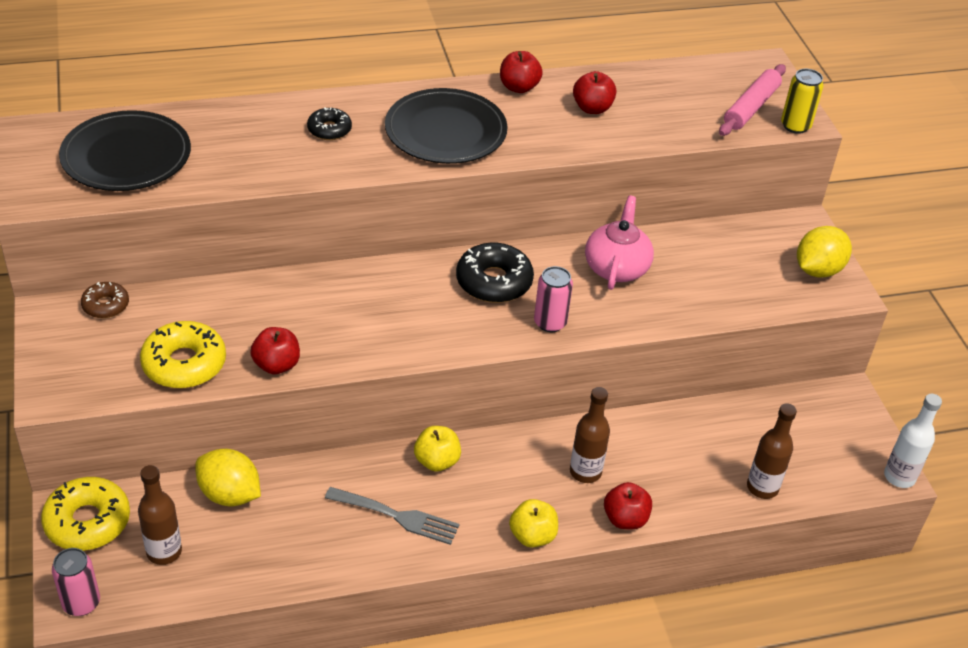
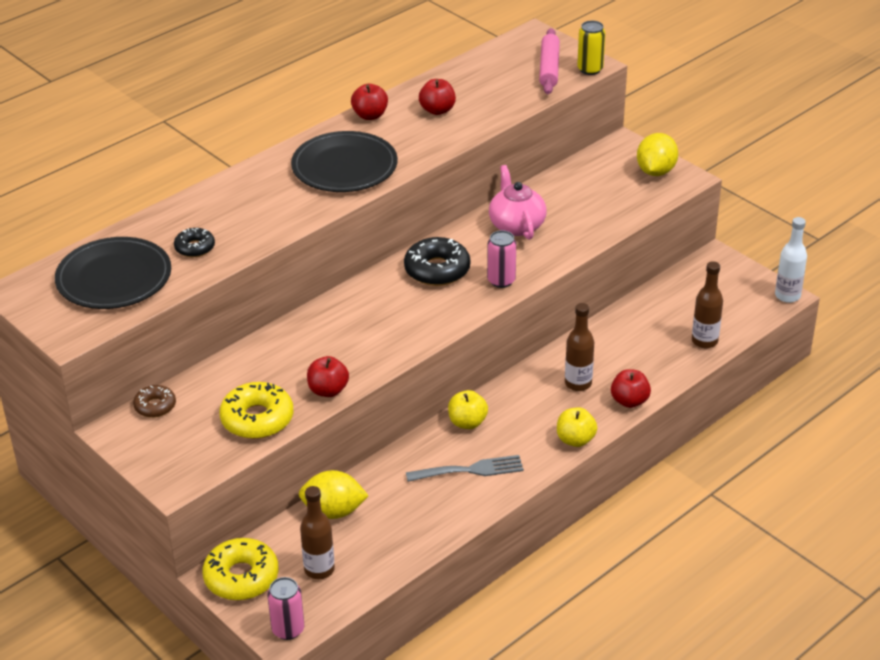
camera: 25 degrees left, 5 degrees down
black donut [307,107,352,140] -> black donut moved to [174,228,215,257]

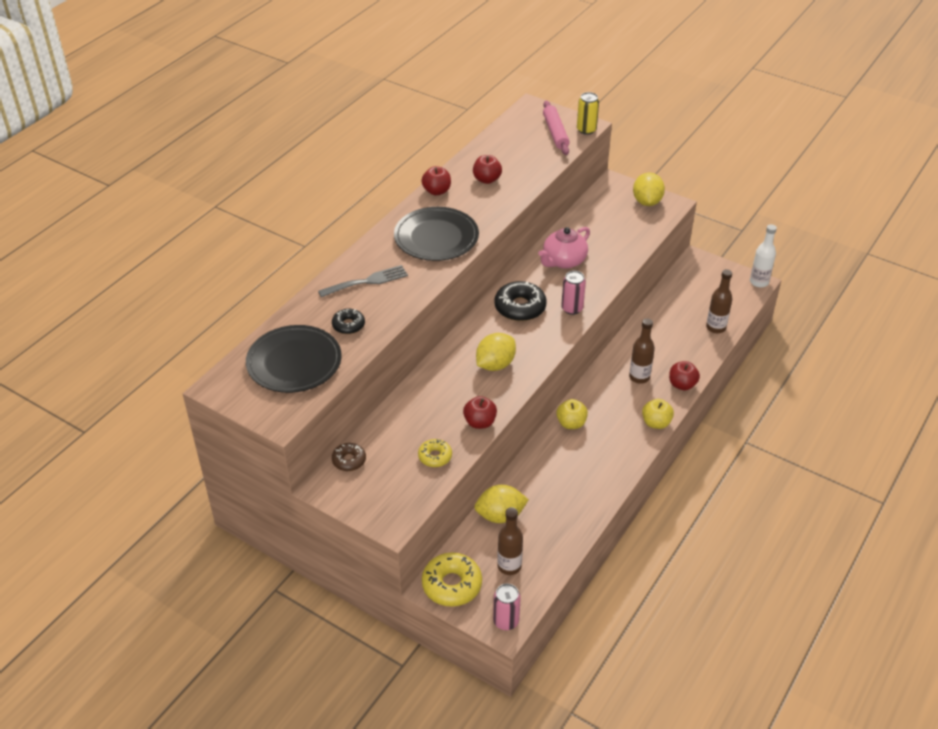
camera: 15 degrees left, 5 degrees up
yellow donut [220,382,293,439] -> yellow donut [418,439,452,467], size x0.58
grey fork [406,455,524,482] -> grey fork moved to [318,265,408,297]
pink teapot [489,165,547,240] -> pink teapot turned 105 degrees counterclockwise [538,227,590,269]
none -> yellow lemon [476,333,516,371]

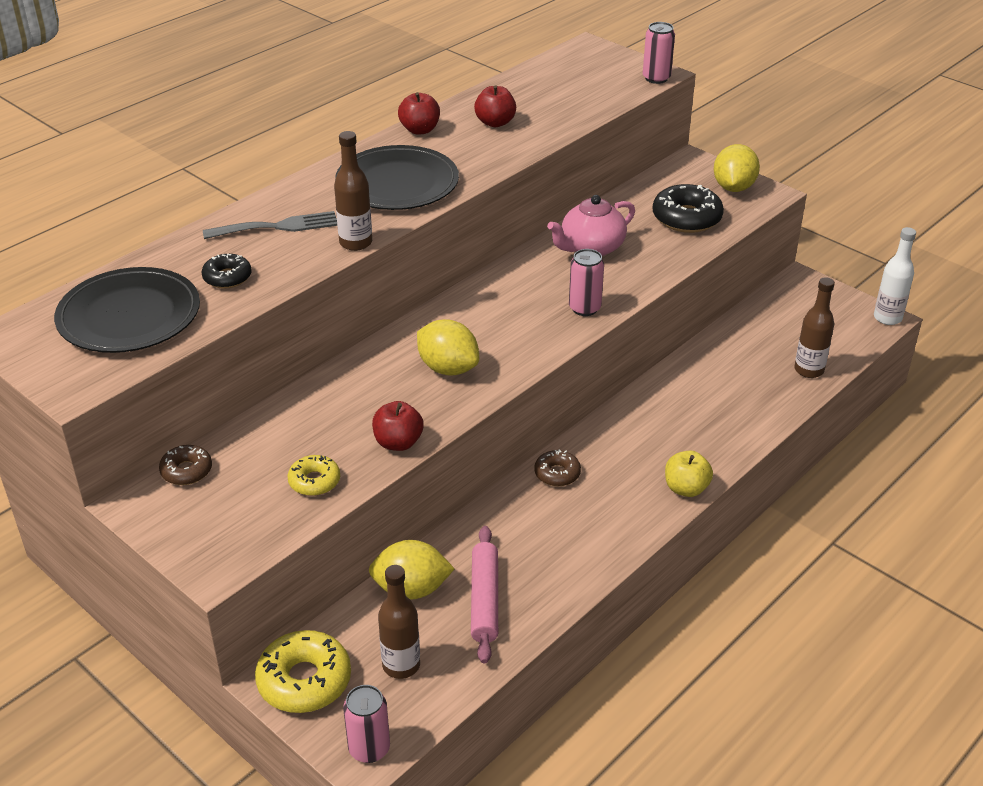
camera: 10 degrees right, 5 degrees down
yellow lemon [476,333,516,371] -> yellow lemon turned 75 degrees clockwise [417,319,479,376]
black donut [494,281,547,321] -> black donut moved to [653,184,724,233]
pink rolling pin [543,101,570,155] -> pink rolling pin moved to [471,526,498,664]
yellow apple [556,399,588,429] -> brown donut [534,450,581,486]
yellow can [577,92,599,135] -> pink can [643,22,675,84]
brown bottle [629,318,655,384] -> brown bottle moved to [334,131,372,251]
red apple [669,361,700,391] -> none

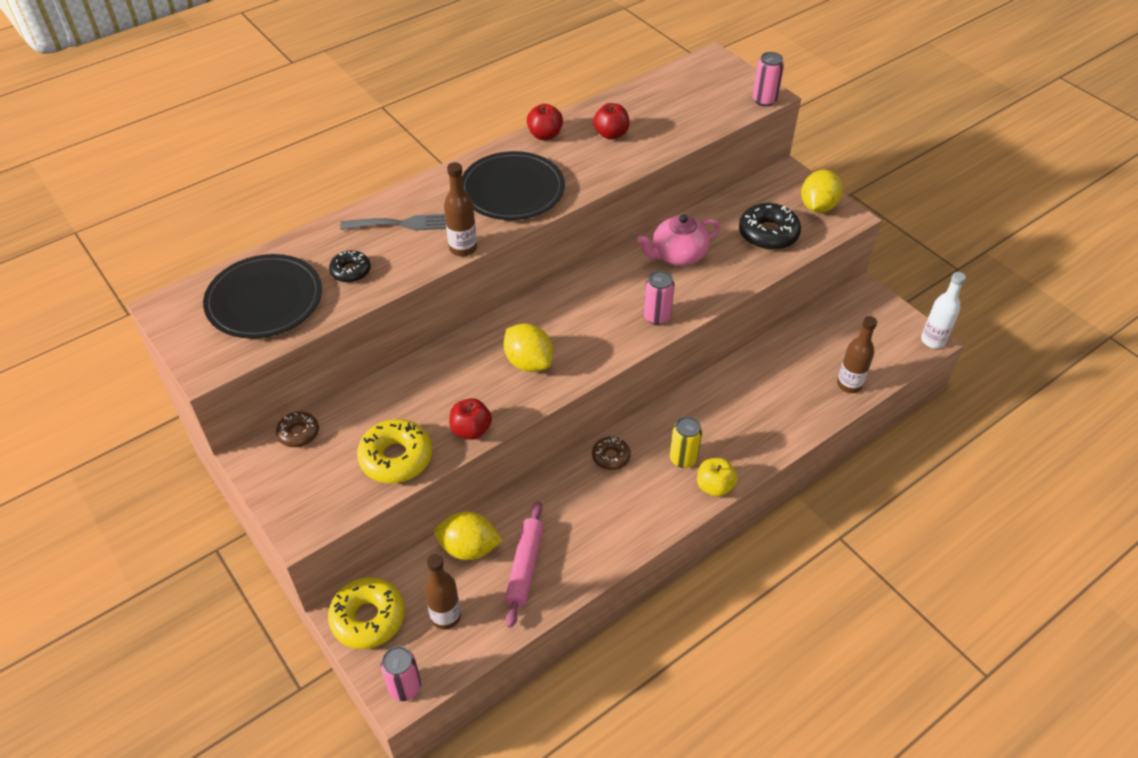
camera: 10 degrees right, 10 degrees up
yellow donut [288,455,340,496] -> yellow donut [357,419,432,483], size x1.73
none -> yellow can [670,416,702,468]

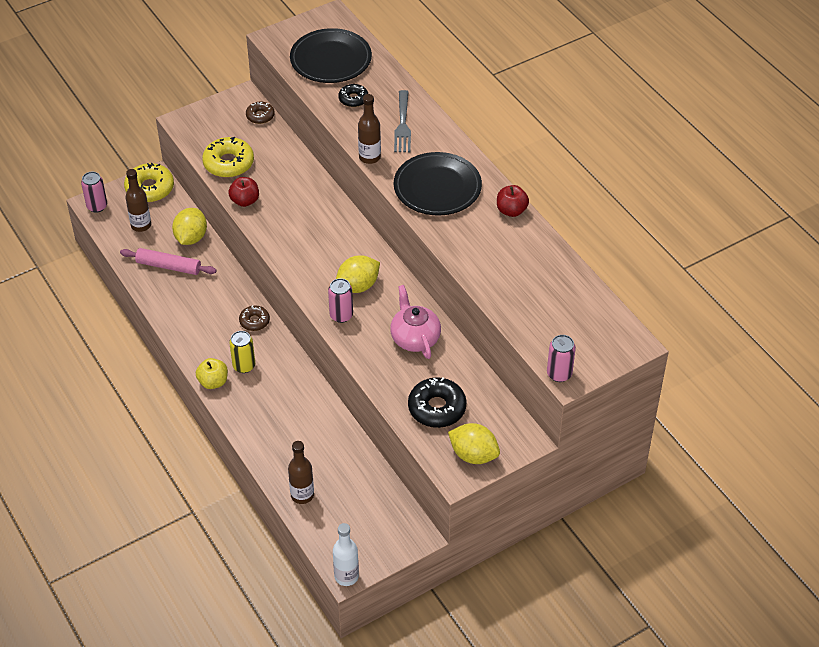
camera: 95 degrees right, 0 degrees up
yellow lemon [503,323,553,372] -> yellow lemon moved to [336,255,380,293]
red apple [593,103,630,140] -> none

